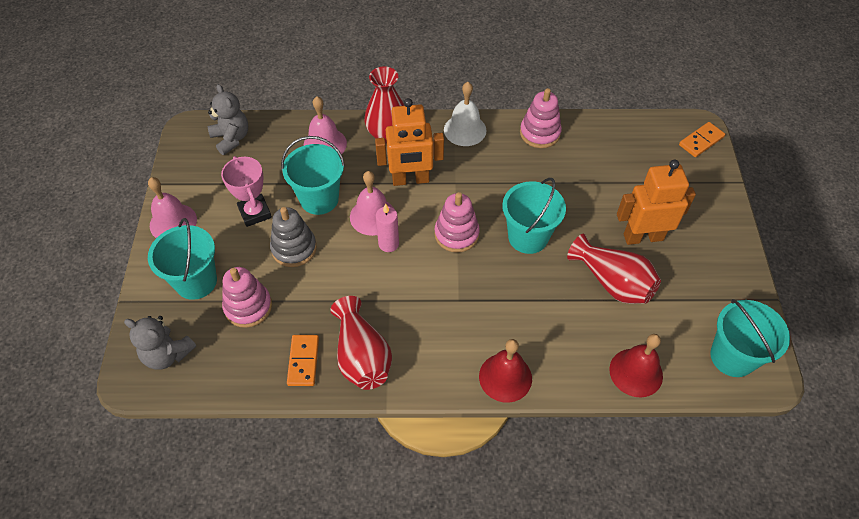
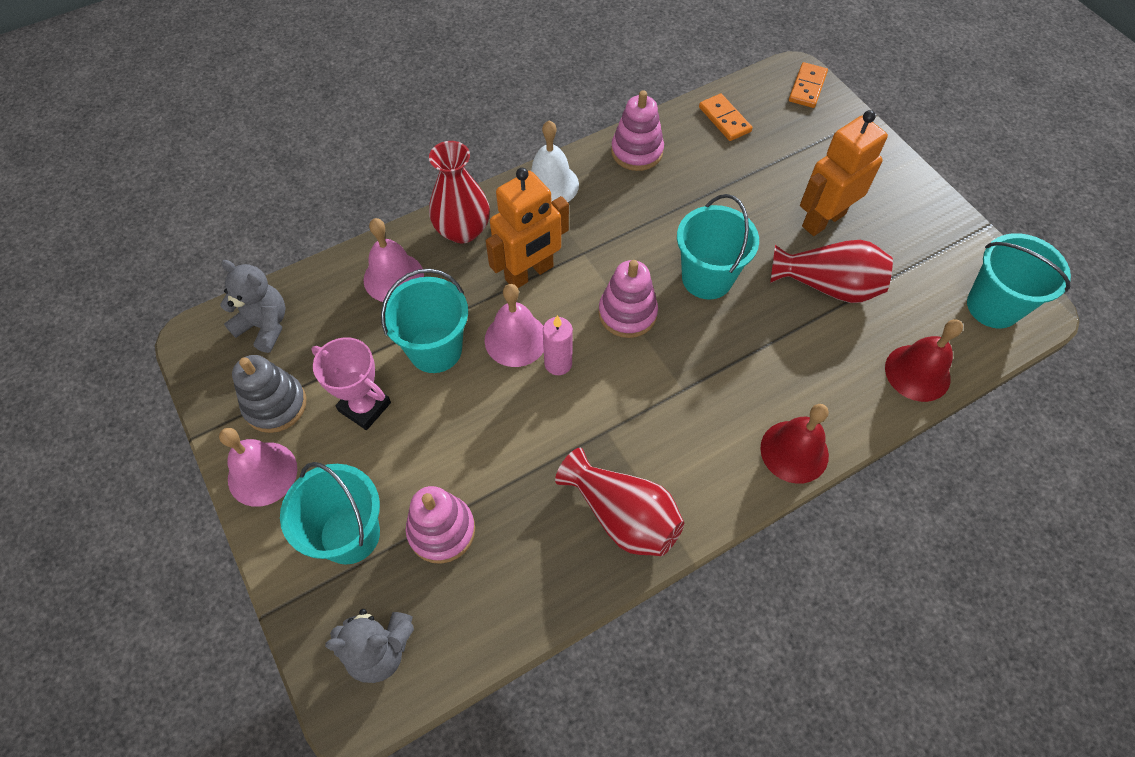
camera: 30 degrees left, 5 degrees up
grey stacking toy [270,207,317,267] -> grey stacking toy moved to [232,355,306,433]
orange domino [287,335,319,386] -> orange domino moved to [699,93,752,141]

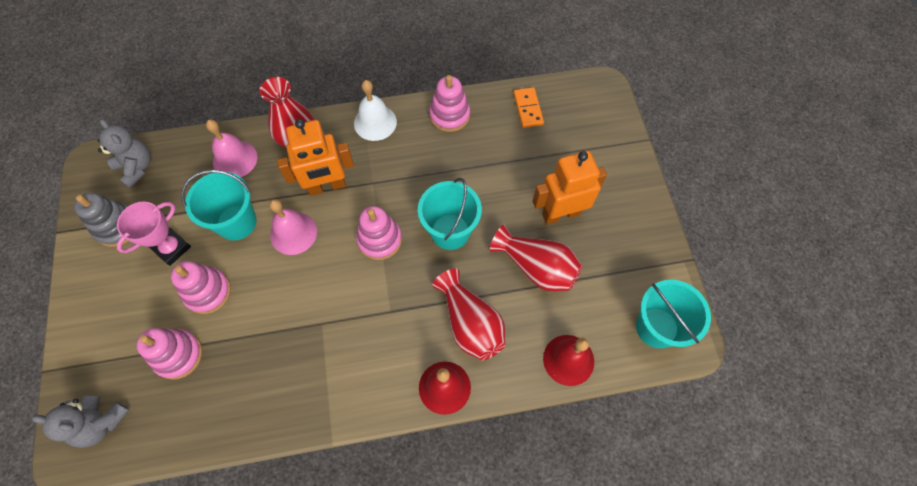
camera: 20 degrees right, 5 degrees up
pink bell [219,428,297,507] -> none
turquoise bucket [280,462,380,564] -> none
pink trophy [311,337,391,430] -> pink trophy turned 75 degrees clockwise [117,202,191,266]
pink candle [543,315,573,375] -> none
red vase [555,448,684,556] -> red vase moved to [433,268,505,360]
orange domino [789,62,828,108] -> none
none -> pink stacking toy [171,261,231,314]

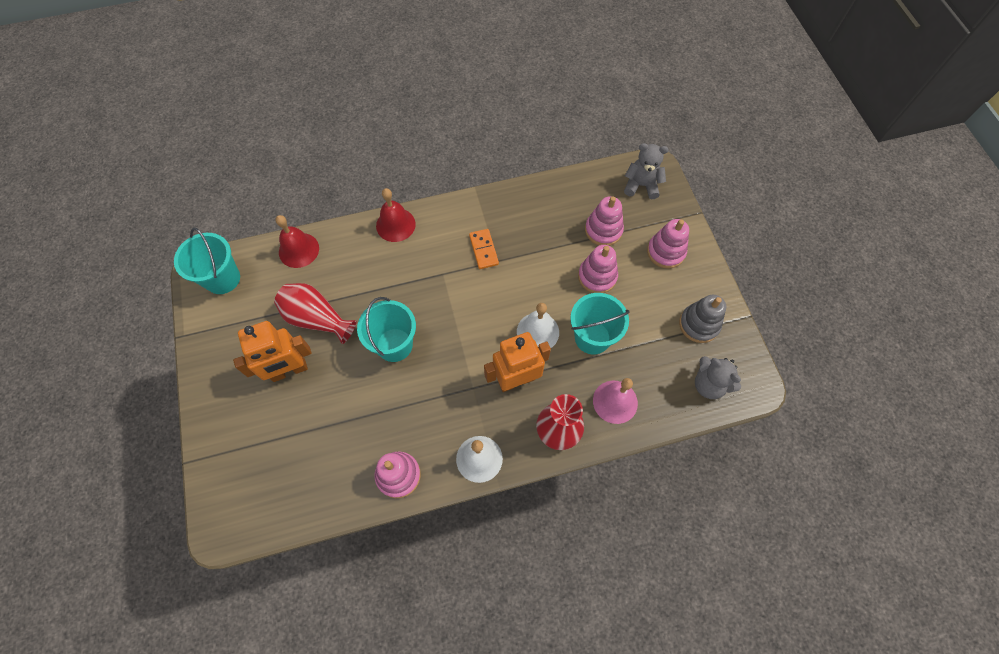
camera: 175 degrees right, 0 degrees up
pink trophy [117,202,191,266] -> none
pink bell [269,199,317,255] -> white bell [517,303,559,348]
pink stacking toy [356,206,402,260] -> pink stacking toy moved to [647,219,689,269]
red vase [433,268,505,360] -> none
orange domino [513,87,544,128] -> orange domino moved to [469,229,499,269]

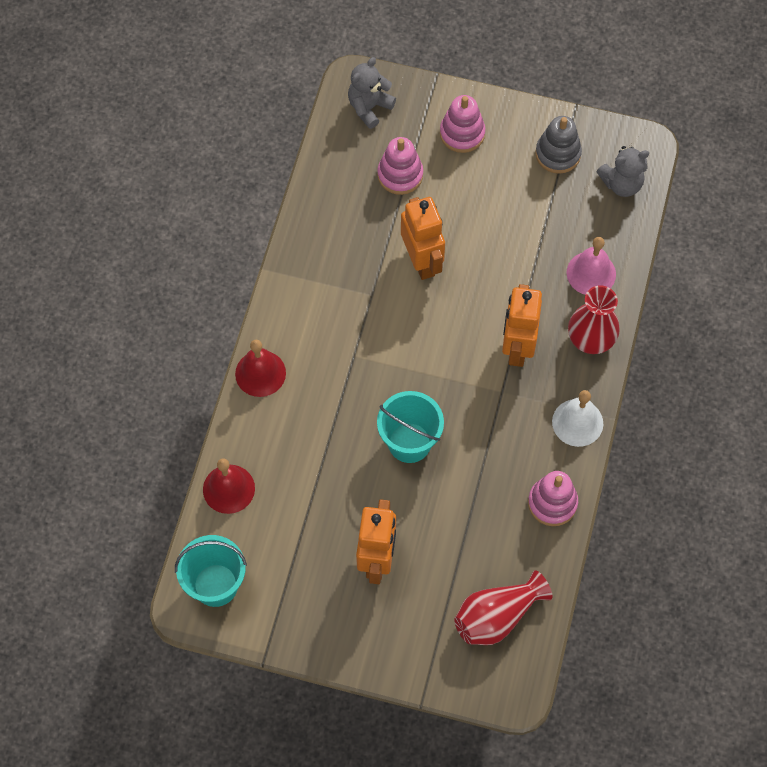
camera: 60 degrees left, 0 degrees up
red vase [274,283,357,344] -> red vase moved to [454,570,552,645]
orange domino [469,229,499,269] -> none
white bell [517,303,559,348] -> none
turquoise bucket [570,293,630,355] -> none
pink stacking toy [578,245,618,293] -> none
none -> orange robot [401,197,445,280]

